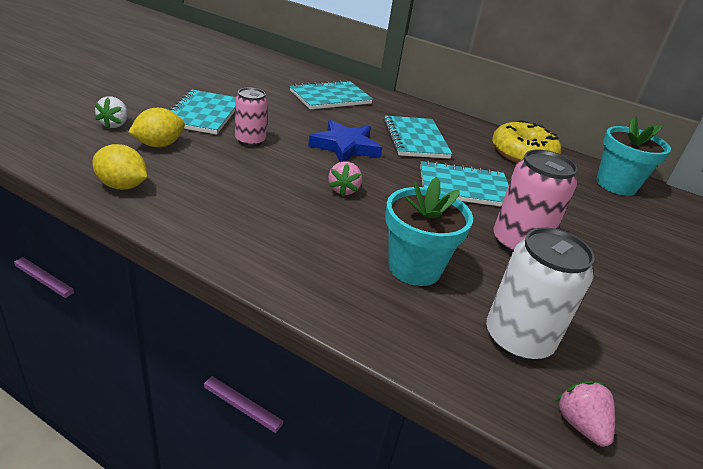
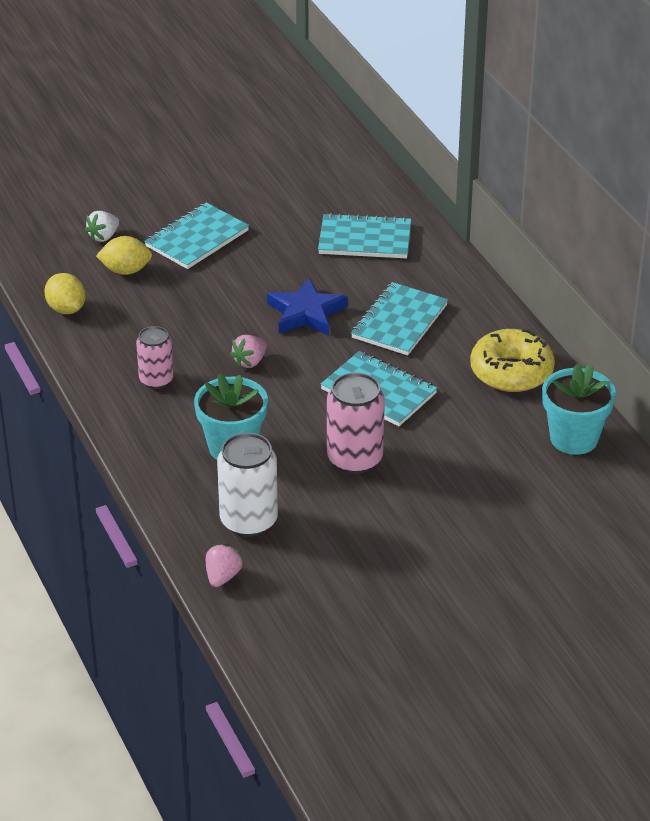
camera: 40 degrees right, 5 degrees up
pink can [235,88,268,147] -> pink can moved to [136,326,174,389]

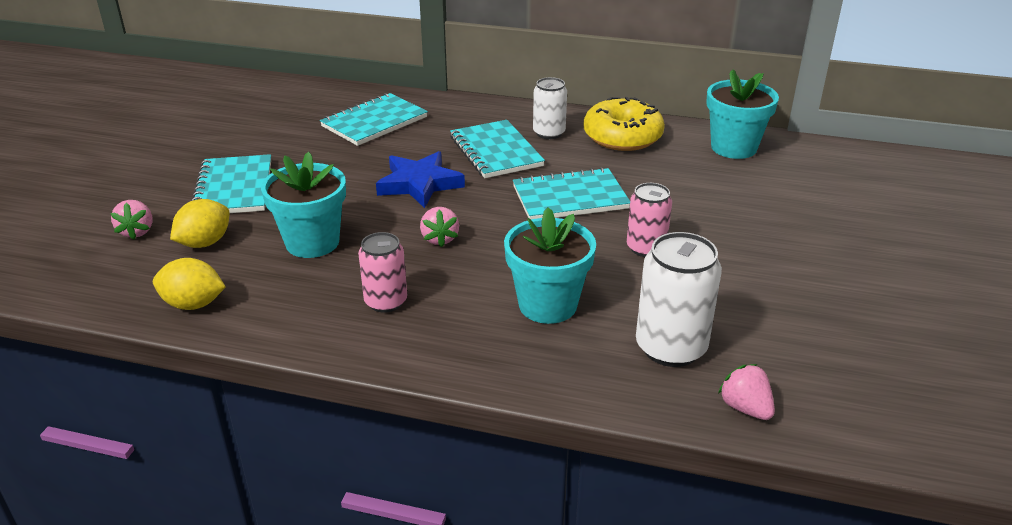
camera: 50 degrees left, 5 degrees down
white strawberry [85,211,119,242] -> pink strawberry [110,200,152,239]
pink can [327,372,385,474] -> pink can [627,183,672,257], size x0.64
none -> turquoise flower pot [261,152,346,258]
none -> white can [533,77,567,139]

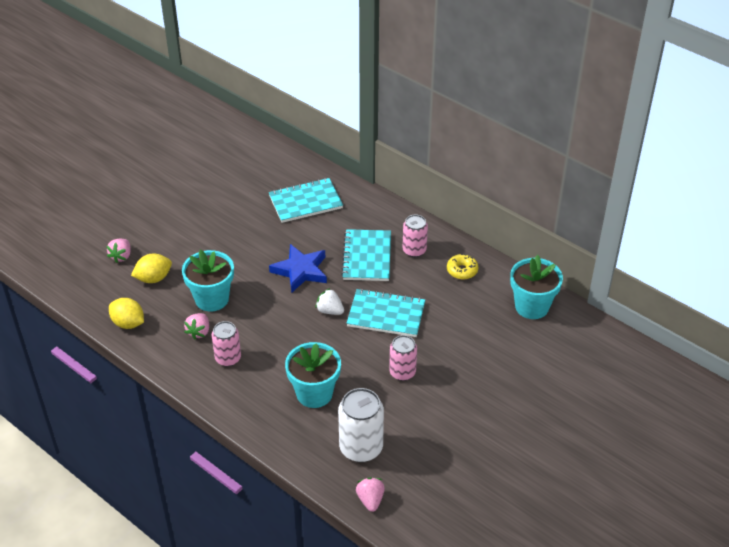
camera: 25 degrees right, 10 degrees up
turquoise notebook [192,154,271,213] -> none
pink strawberry [420,207,459,247] -> pink strawberry moved to [184,313,209,340]
white can [533,77,567,139] -> pink can [403,215,428,257]
yellow donut [584,97,665,151] -> yellow donut [447,254,478,279], size x0.53
none -> white strawberry [315,288,344,315]

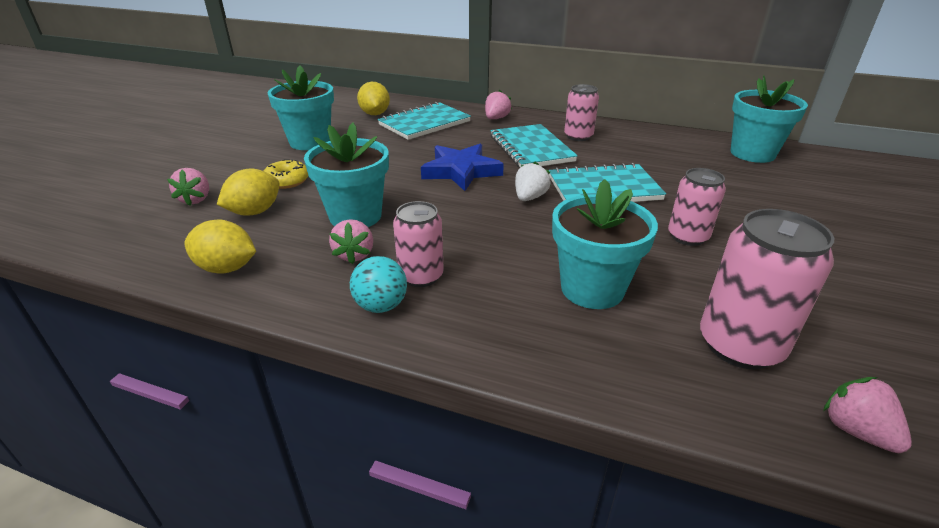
camera: 20 degrees left, 10 degrees down
white strawberry [315,288,344,315] -> white strawberry turned 105 degrees clockwise [515,161,551,201]
white can [338,388,384,462] -> pink can [700,209,835,370]
yellow donut [447,254,478,279] -> yellow donut moved to [264,159,308,189]
none -> turquoise flower pot [268,65,334,150]
none -> turquoise ball [350,256,407,313]
none -> yellow lemon [357,82,390,115]
none -> pink strawberry [485,90,512,119]

